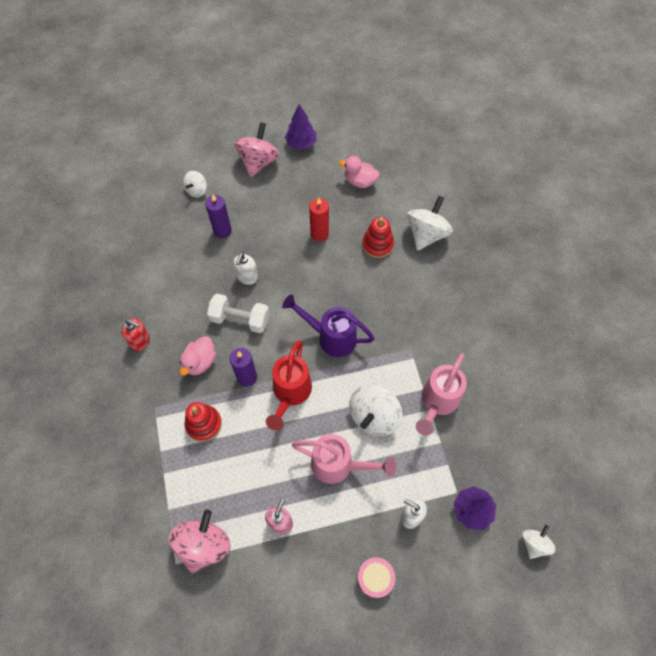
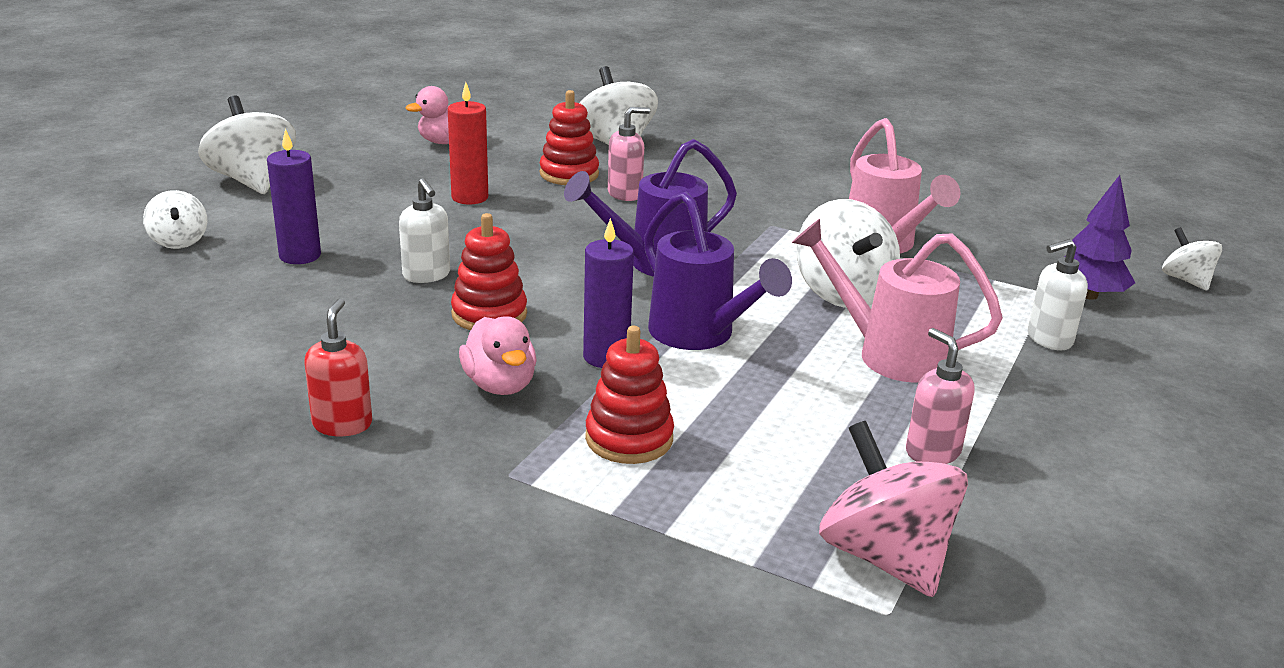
camera: 50 degrees left, 35 degrees down
red soap dispenser [122,318,150,351] -> red soap dispenser turned 60 degrees counterclockwise [304,298,372,436]
white dumbbell [207,294,269,333] -> red stacking toy [451,213,527,330]
pink spinning top [234,122,280,177] -> white spinning top [198,95,296,194]
red watering can [266,340,312,430] -> purple watering can [644,192,792,350]
purple tree [285,104,316,150] -> none
pink watering can [292,434,396,484] -> pink watering can turned 120 degrees counterclockwise [792,219,1003,383]
pink drum [357,557,395,598] -> none
none -> pink soap dispenser [608,107,650,201]

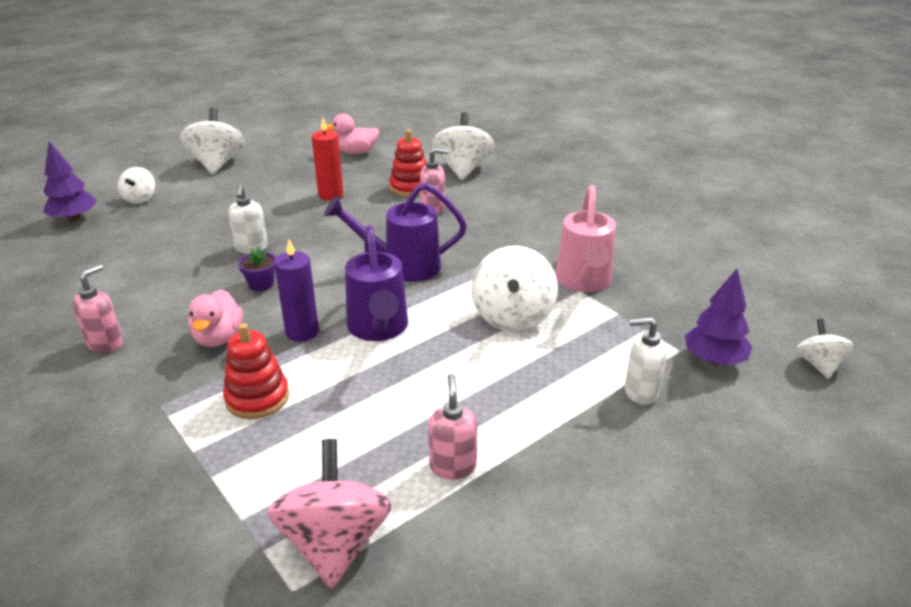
camera: 25 degrees right, 5 degrees up
purple candle [267,129,321,264] -> none
red soap dispenser [304,298,372,436] -> pink soap dispenser [72,264,123,353]
red stacking toy [451,213,527,330] -> purple flower pot [238,247,276,291]
pink watering can [792,219,1003,383] -> none
none -> purple tree [43,141,97,222]

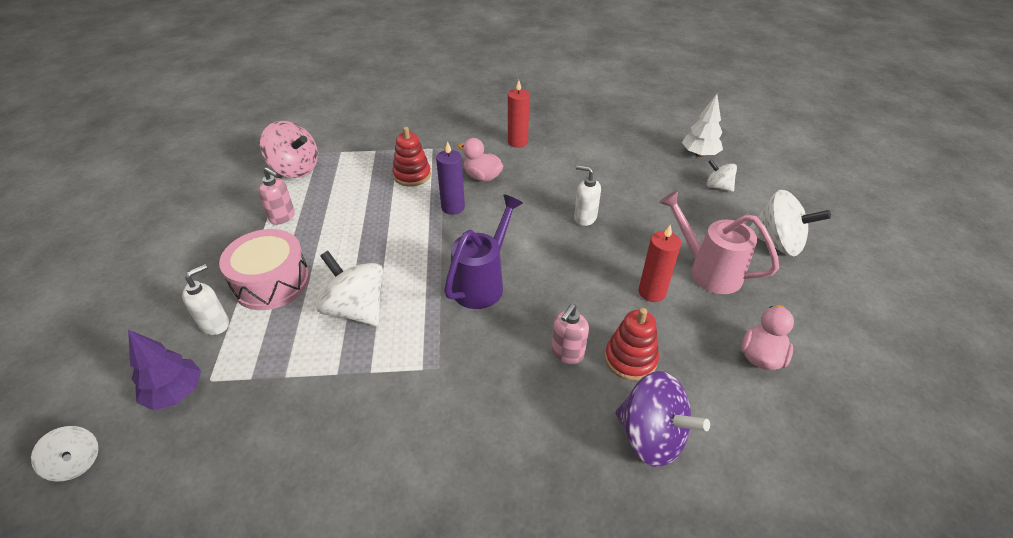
camera: 125 degrees right, 10 degrees up
purple tree [43,141,97,222] -> white tree [682,94,723,157]
pink soap dispenser [72,264,123,353] -> red candle [508,80,529,148]
purple flower pot [238,247,276,291] -> none
purple watering can [345,225,408,341] -> none
white spinning top [432,112,495,180] -> purple spinning top [615,371,710,467]
pink watering can [555,185,616,292] -> pink watering can moved to [659,190,779,294]
none -> pink drum [219,229,310,310]

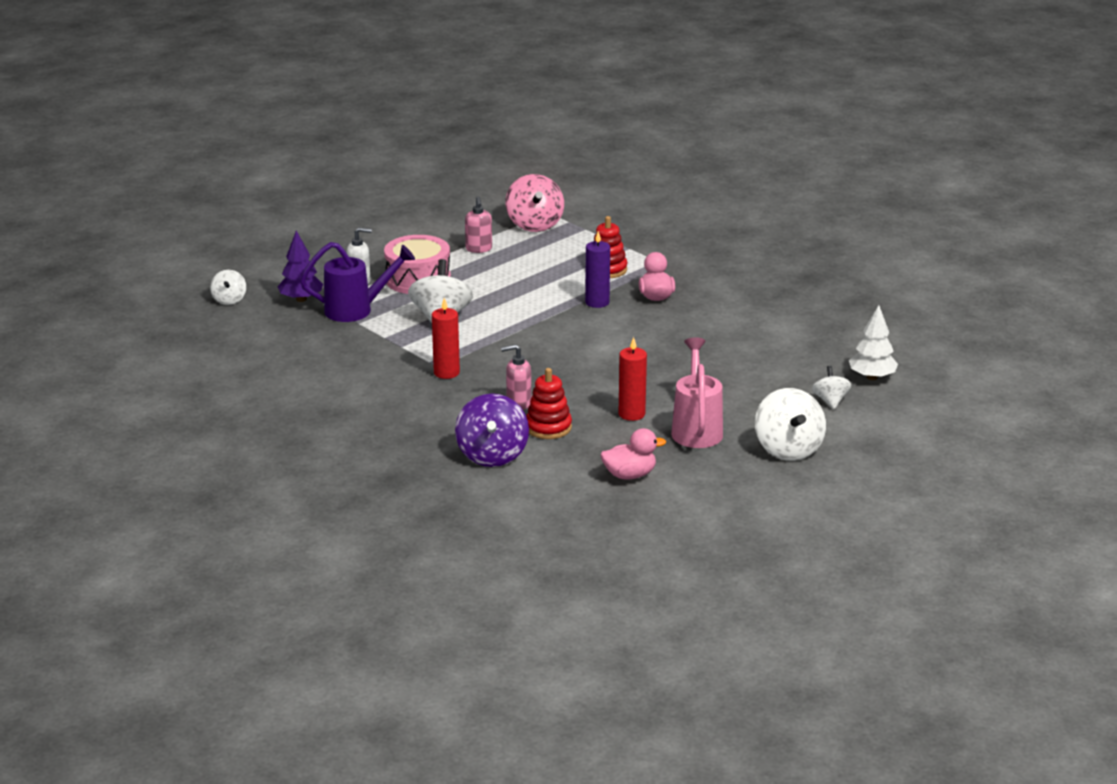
camera: 50 degrees right, 15 degrees down
purple watering can [444,194,523,309] -> purple watering can moved to [300,242,415,322]
red candle [508,80,529,148] -> red candle moved to [432,298,460,379]
white soap dispenser [574,165,601,226] -> none

